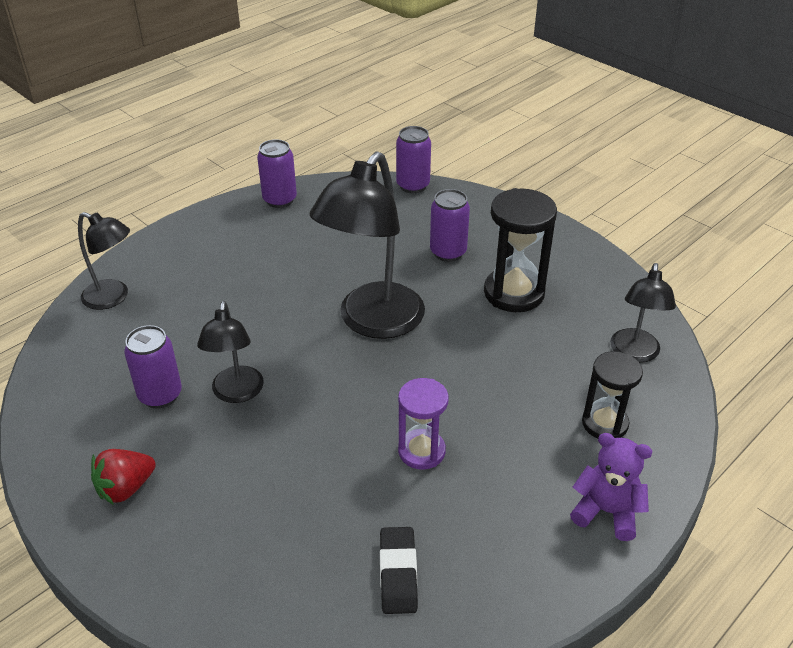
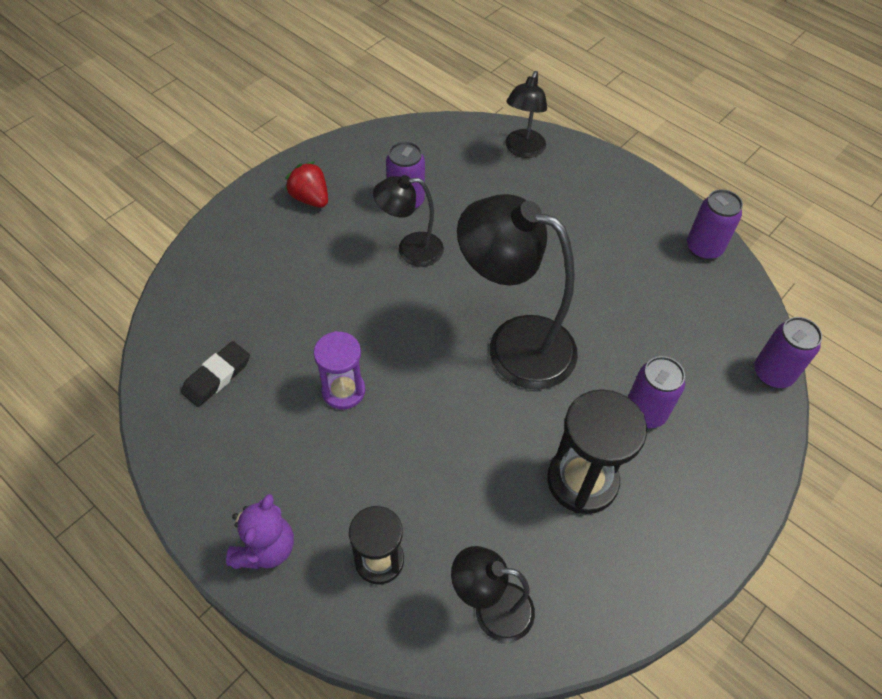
camera: 85 degrees right, 15 degrees up
black eraser [380,527,418,614] -> black eraser turned 45 degrees counterclockwise [181,341,250,407]

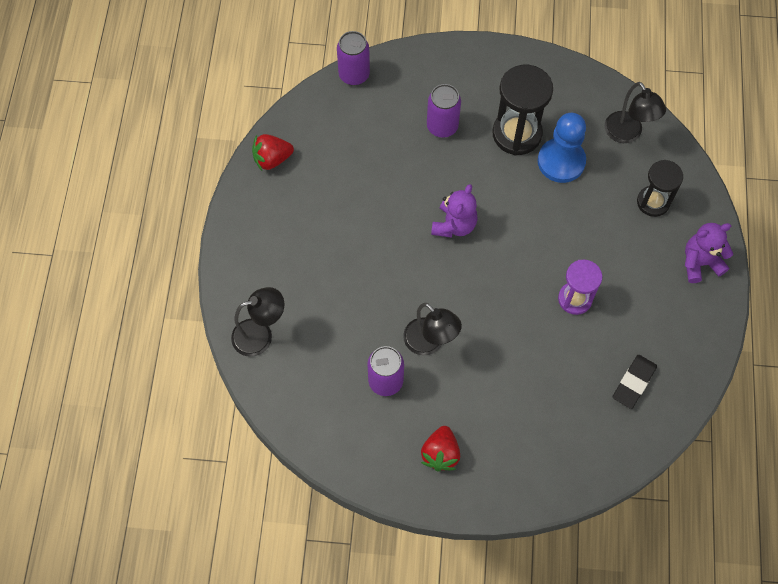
camera: 125 degrees left, 10 degrees up
black eraser [181,341,250,407] -> black eraser turned 60 degrees counterclockwise [613,355,657,409]
black lamp [457,194,578,389] -> purple teddy bear [431,184,478,238]
purple can [687,189,743,260] -> red strawberry [252,134,294,171]
none -> blue pawn [538,113,586,183]

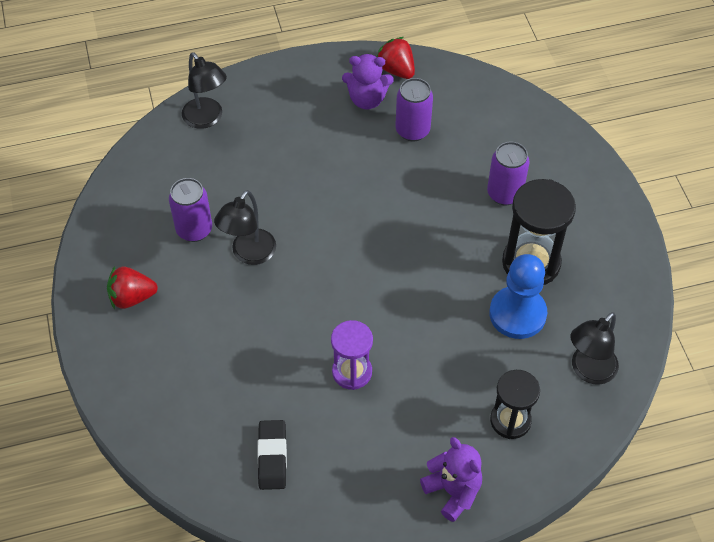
camera: 70 degrees right, 10 degrees down
purple can [337,31,370,86] -> purple can moved to [395,78,433,142]
purple teddy bear [431,184,478,238] -> purple teddy bear moved to [342,54,394,110]
black eraser [613,355,657,409] -> black eraser turned 75 degrees clockwise [257,420,287,490]

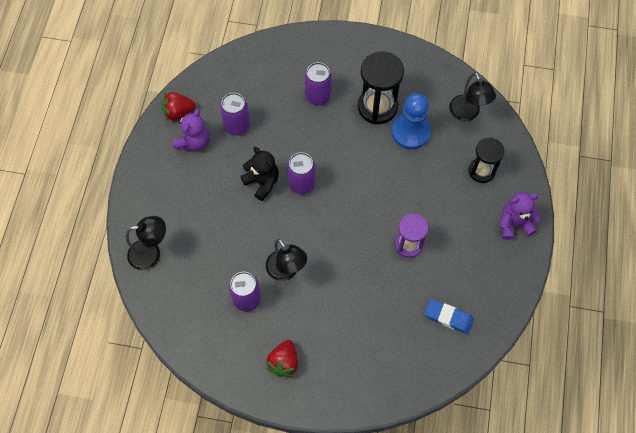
camera: 65 degrees left, 10 degrees up
black eraser [257,420,287,490] -> blue eraser [424,299,474,334]
none -> black teddy bear [240,147,279,201]
none -> purple can [287,152,315,194]

